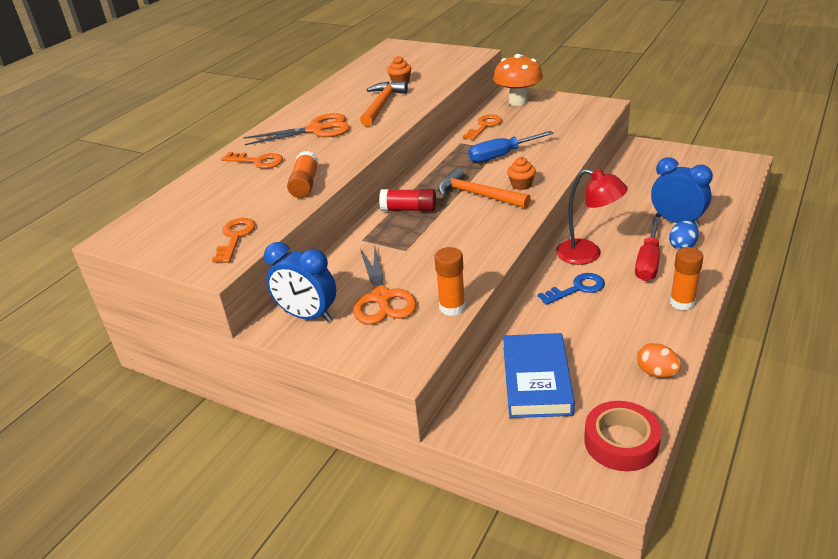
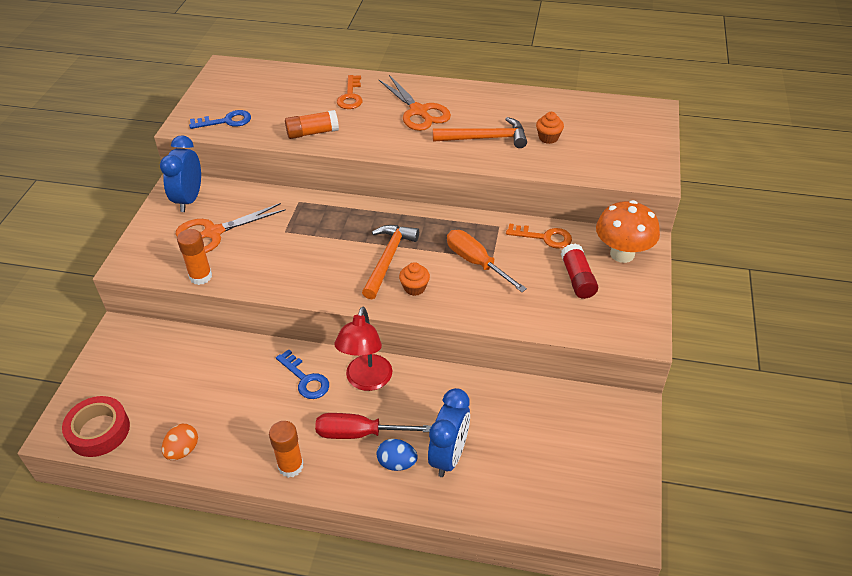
camera: 70 degrees right, 10 degrees up
orange key [212,218,256,263] -> blue key [189,110,251,129]
red glue stick [379,189,436,212] -> red glue stick moved to [561,243,598,299]
blue screwdriver [469,131,554,163] -> orange screwdriver [447,230,527,292]
blue book [503,333,575,418] -> none

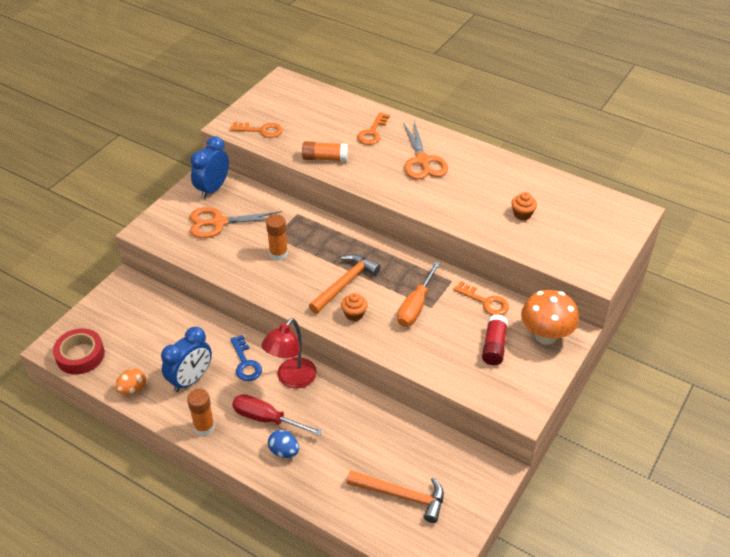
camera: 20 degrees right, 0 degrees up
orange glue stick [177,229,212,285] -> orange glue stick moved to [266,214,288,261]
blue key [189,110,251,129] -> orange key [230,122,283,138]
blue clock [428,388,470,477] -> blue clock moved to [161,327,212,392]
orange hammer [433,117,527,148] -> orange hammer moved to [347,471,444,523]
orange screwdriver [447,230,527,292] -> orange screwdriver turned 135 degrees counterclockwise [397,261,440,327]

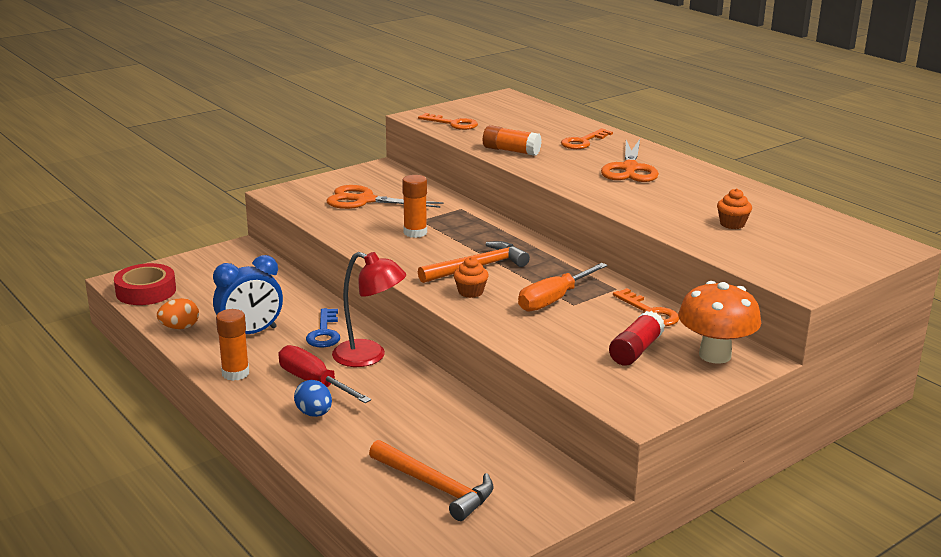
camera: 20 degrees right, 20 degrees down
blue clock [190,136,229,199] -> none
red lamp [261,318,317,389] -> red lamp turned 120 degrees counterclockwise [332,252,406,367]

